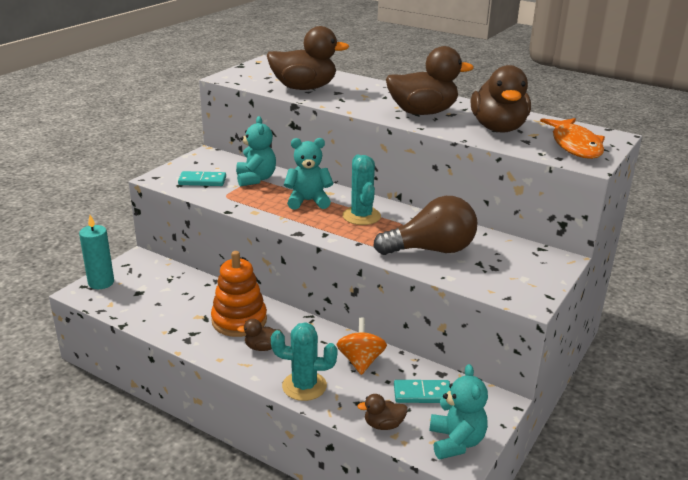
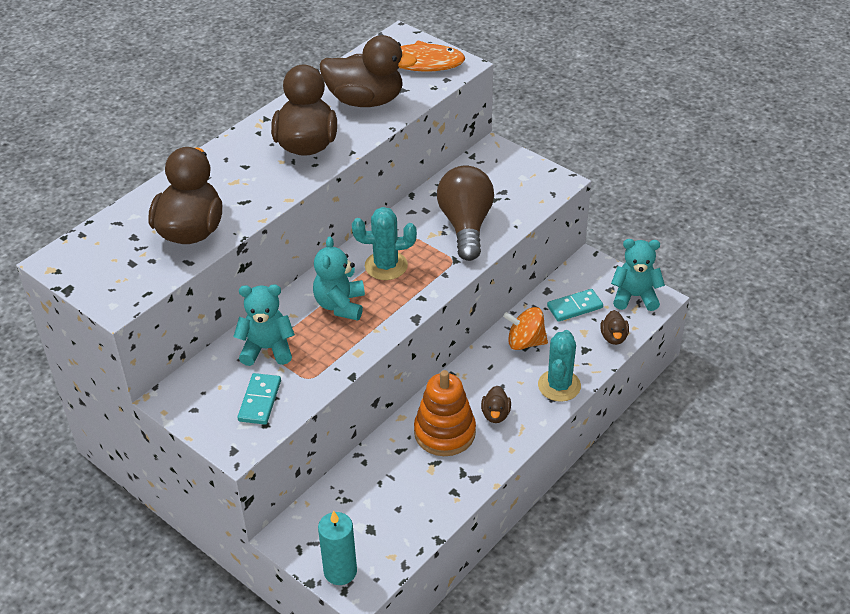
camera: 80 degrees left, 15 degrees up
turquoise domino [394,380,451,403] -> turquoise domino turned 60 degrees clockwise [547,289,603,322]

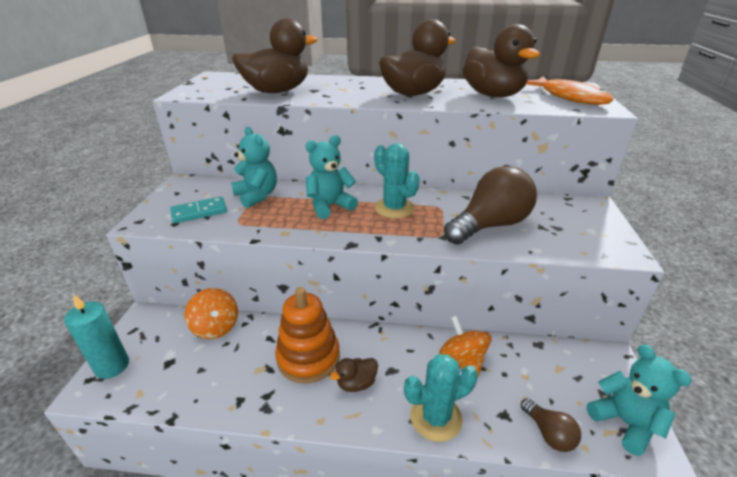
camera: 55 degrees right, 10 degrees down
turquoise domino [547,289,603,322] -> none
brown duck [600,310,629,345] -> brown light bulb [521,398,581,452]
none -> orange spinning top [185,288,238,339]

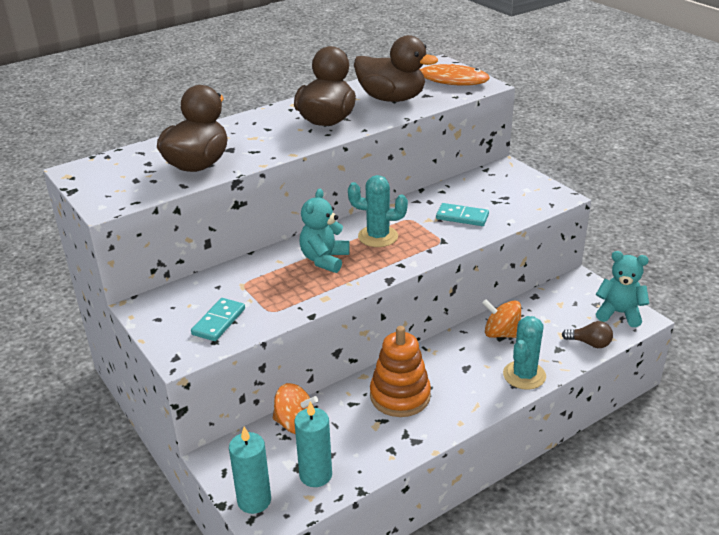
camera: 40 degrees left, 0 degrees up
turquoise teddy bear [231,127,277,208] -> none
brown duck [330,358,378,392] -> none
brown light bulb [444,166,537,244] -> turquoise domino [436,203,489,226]
none -> turquoise candle [294,401,332,487]

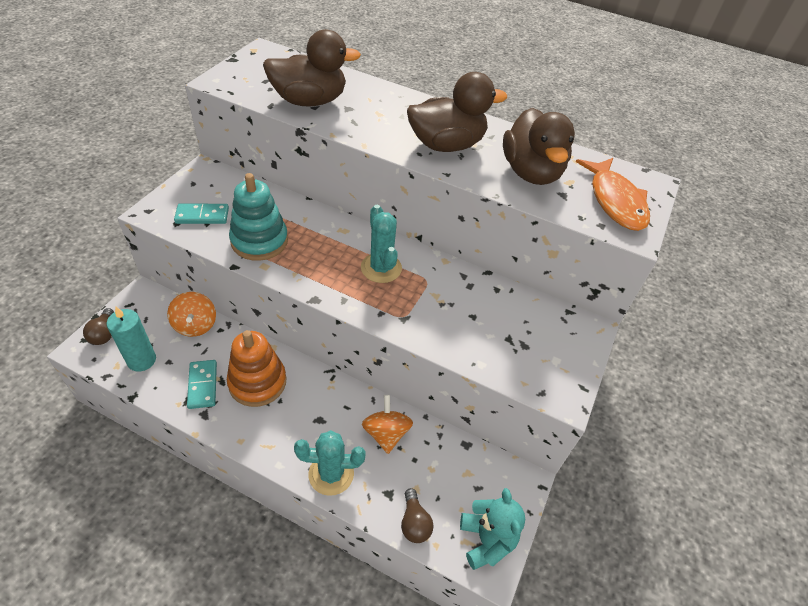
camera: 55 degrees right, 15 degrees up
turquoise candle [229,427,271,514] -> brown light bulb [83,308,114,345]
turquoise teddy bear [300,189,350,273] -> none
turquoise domino [436,203,489,226] -> turquoise domino moved to [187,360,217,409]
none -> turquoise stacking toy [229,173,288,261]

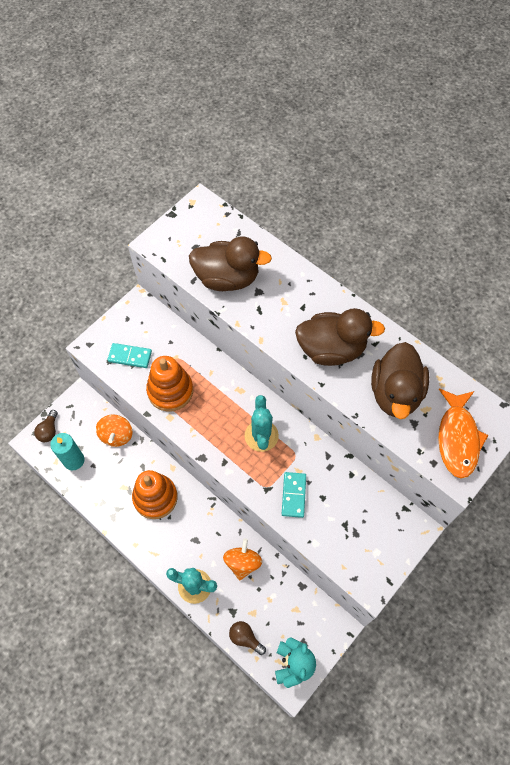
camera: 20 degrees right, 15 degrees up
turquoise domino [187,360,217,409] -> turquoise domino moved to [282,472,306,518]
turquoise stacking toy [229,173,288,261] -> orange stacking toy [146,356,193,412]
brown light bulb [401,488,433,543] -> brown light bulb turned 120 degrees clockwise [229,621,266,655]

